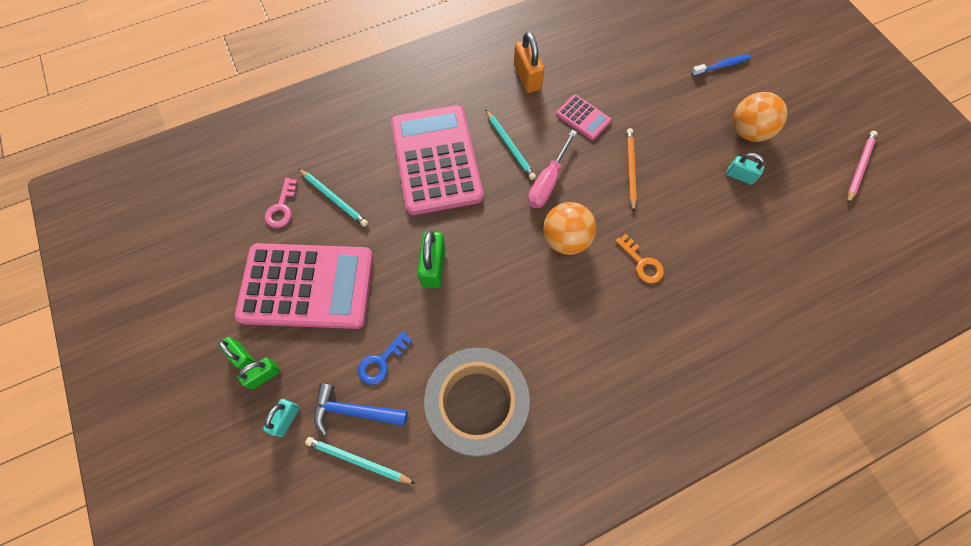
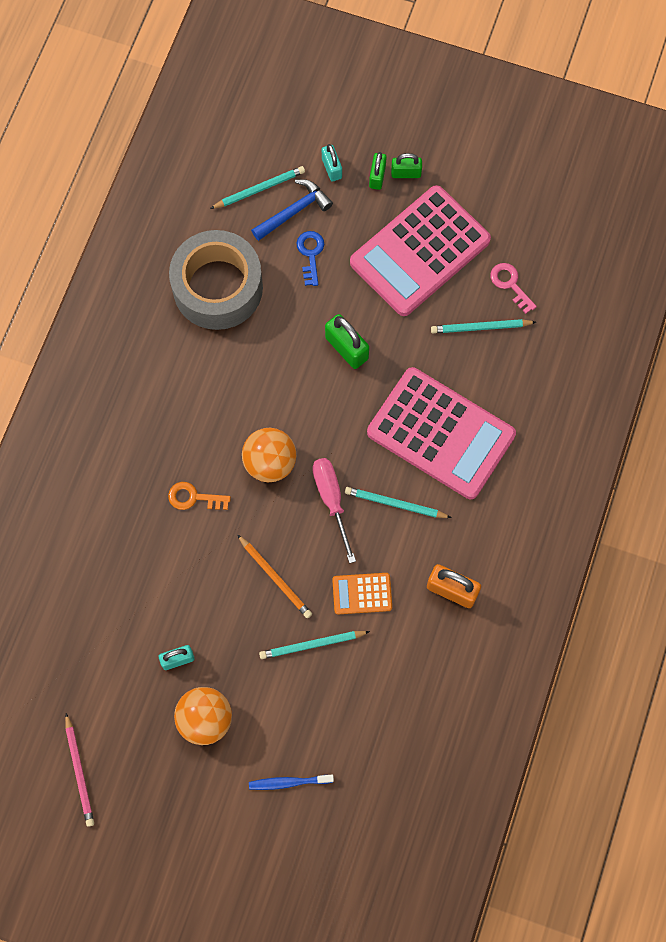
camera: 135 degrees right, 5 degrees up
pink calculator [556,95,611,140] -> orange calculator [332,573,392,614]
blue toothbrush [691,54,751,76] -> blue toothbrush turned 60 degrees clockwise [249,775,334,790]
none -> turquoise pencil [259,631,370,659]

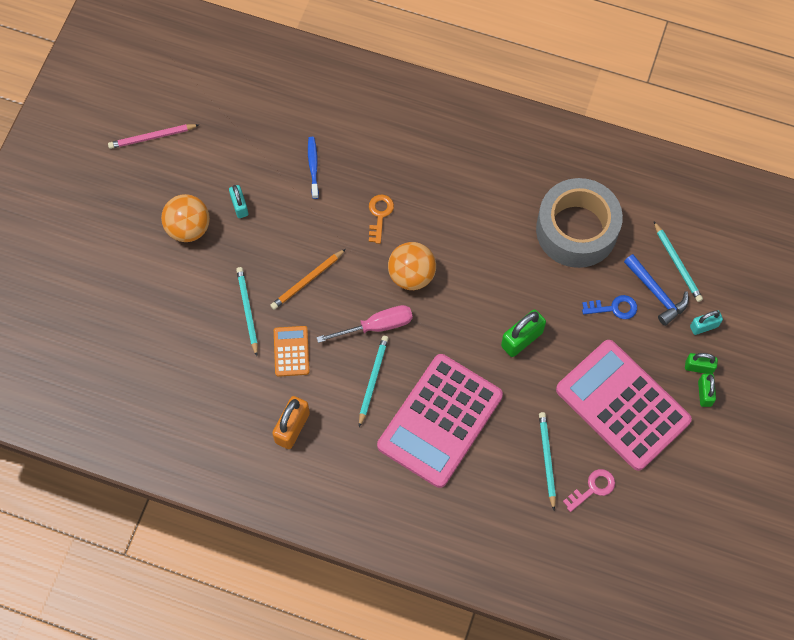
camera: 90 degrees right, 5 degrees down
blue toothbrush [249,775,334,790] -> blue toothbrush moved to [308,137,319,199]

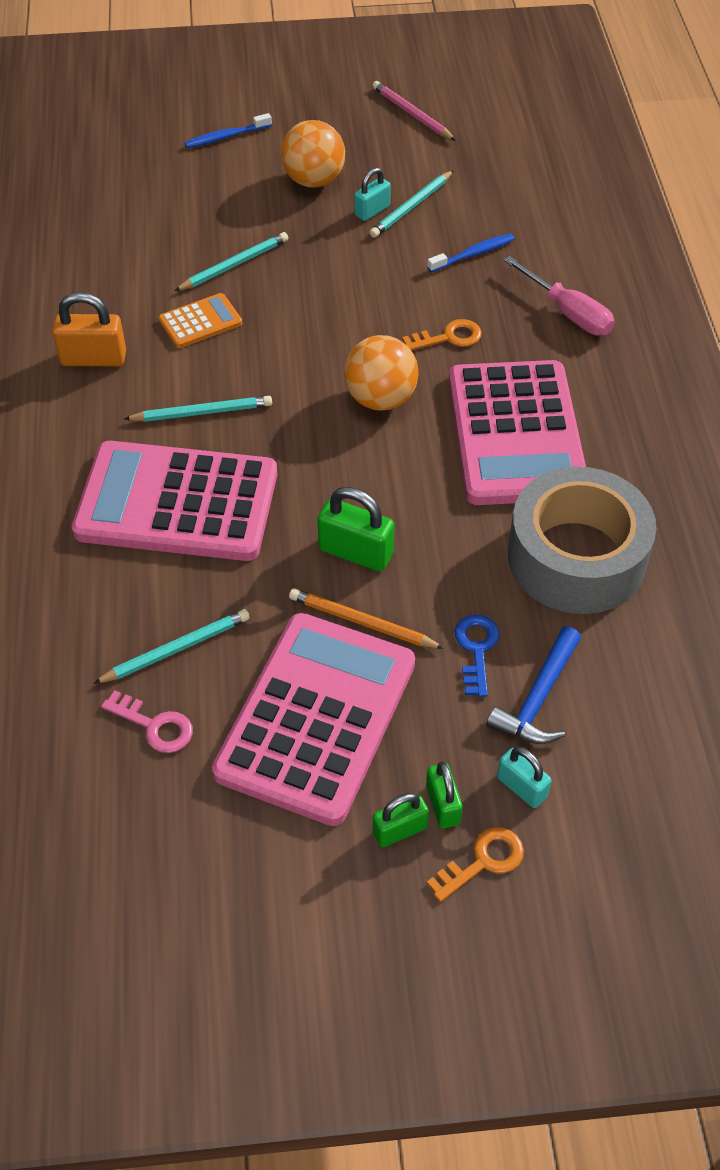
camera: 65 degrees right, 15 degrees down
orange pencil [270,249,346,310] -> orange pencil moved to [289,588,444,649]
pink screwdriver [316,305,413,343] -> pink screwdriver moved to [503,256,615,335]
blue key [582,295,637,319] -> blue key turned 150 degrees counterclockwise [454,614,499,697]
turquoise pencil [654,221,703,302] -> turquoise pencil moved to [369,170,454,238]
none -> blue toothbrush [184,113,272,148]
none -> orange key [427,827,524,902]
none -> pink calculator [449,360,586,505]

